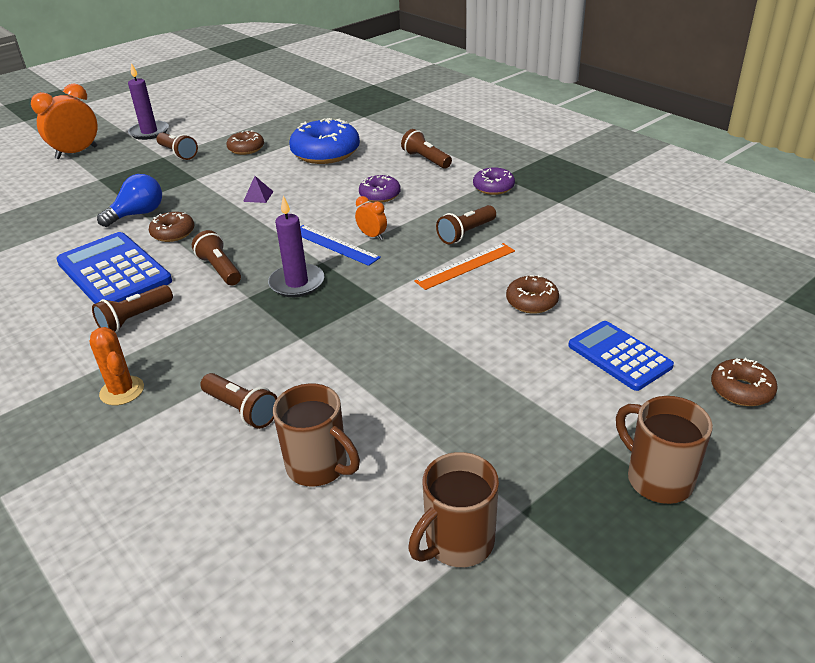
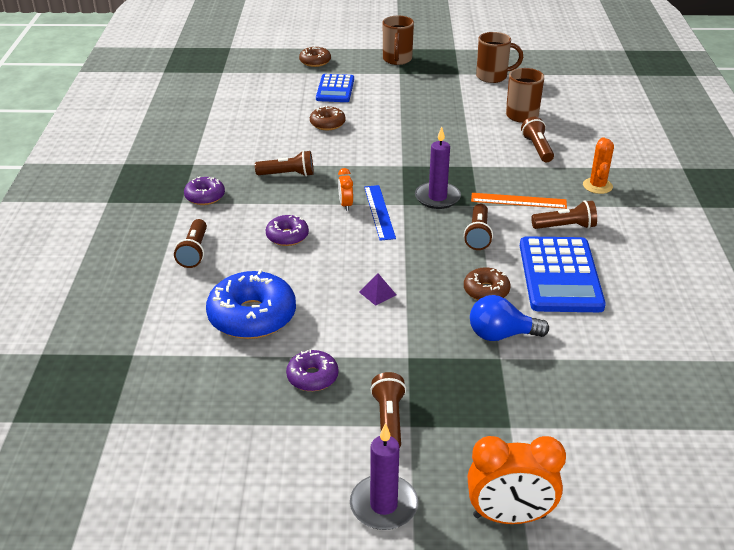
camera: 140 degrees left, 0 degrees up
brown donut [226,130,264,155] -> purple donut [286,350,338,391]
orange ruler [414,243,515,290] -> orange ruler moved to [471,193,567,209]

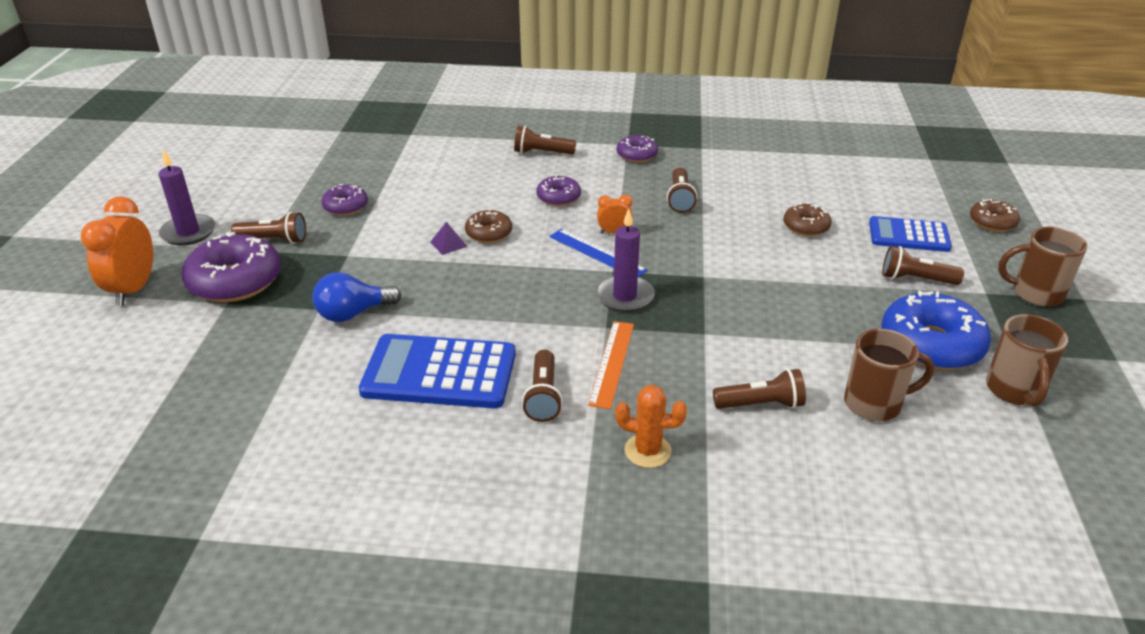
camera: 95 degrees right, 0 degrees up
blue donut [206,269,296,339] -> blue donut moved to [881,290,991,370]
blue ruler [364,185,396,241] -> blue ruler turned 45 degrees clockwise [549,229,648,277]
brown flashlight [464,204,493,250] -> brown flashlight moved to [882,246,964,285]
brown donut [464,267,511,300] -> brown donut moved to [465,209,512,243]
blue light bulb [470,295,549,341] -> blue light bulb turned 120 degrees counterclockwise [312,272,401,322]
none -> purple donut [181,232,281,302]

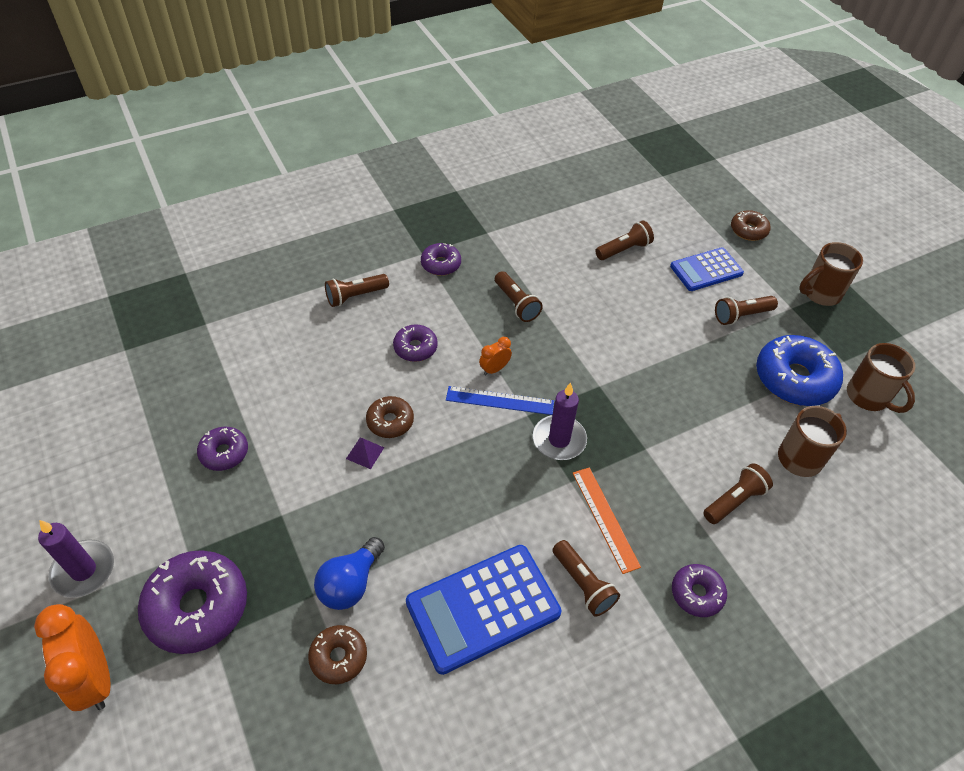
camera: 35 degrees left, 15 degrees up
brown flashlight [231,212,306,244] -> brown flashlight moved to [595,221,654,260]
orange cactus [615,385,687,468] -> purple donut [672,564,727,617]
brown donut [784,203,832,236] -> brown donut moved to [308,625,367,684]

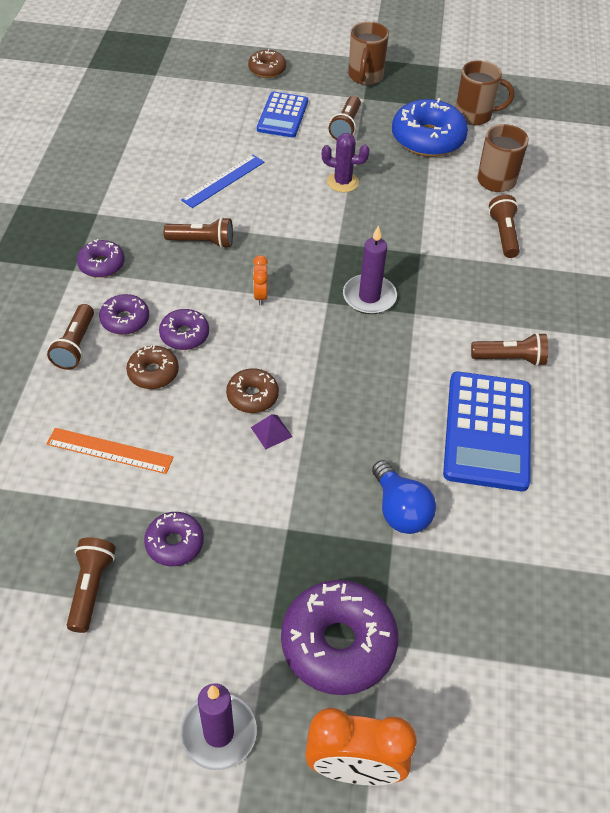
camera: 55 degrees left, 0 degrees up
brown donut [308,625,367,684] -> brown donut moved to [126,346,179,389]
blue ruler [446,386,554,415] -> blue ruler moved to [181,155,264,208]
orange ruler [573,467,641,574] -> orange ruler moved to [46,428,174,474]
brown flashlight [595,221,654,260] -> brown flashlight moved to [67,537,116,633]
purple donut [672,564,727,617] -> purple donut moved to [99,294,149,335]
none -> purple cactus [322,133,370,192]

